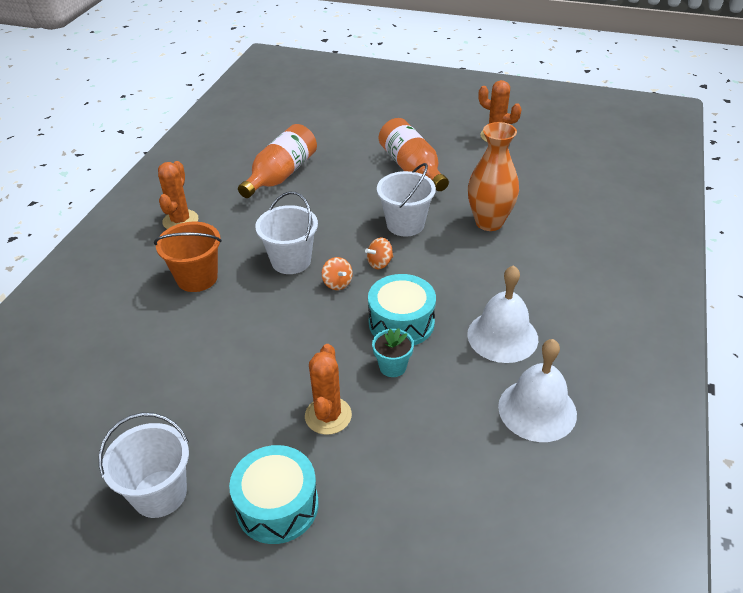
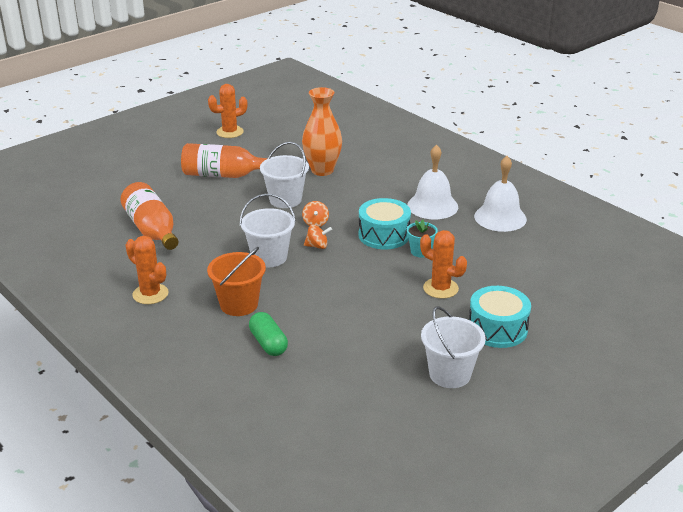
camera: 60 degrees left, 10 degrees down
none -> green capsule [249,312,288,356]

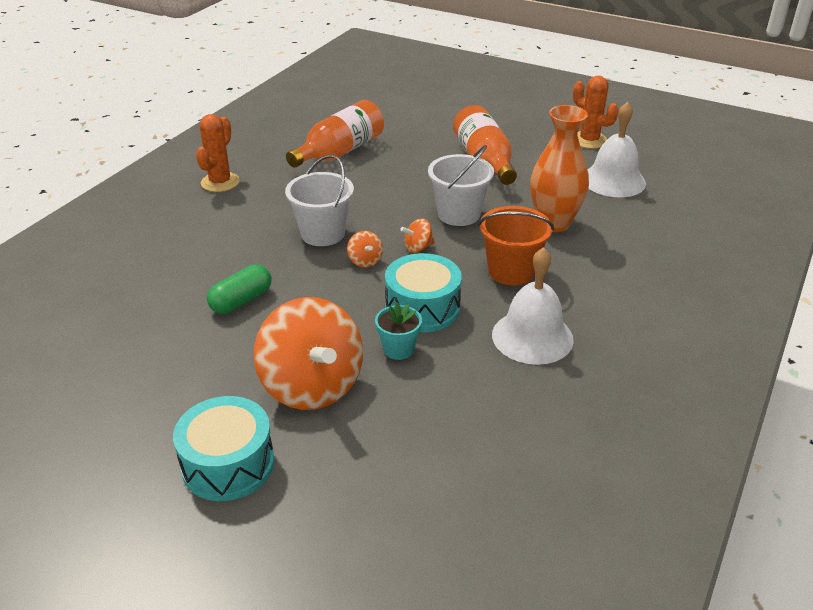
camera: 70 degrees right, 5 degrees up
orange bucket [207,247,266,316] -> orange bucket moved to [478,206,554,286]
green capsule [249,312,288,356] -> green capsule moved to [207,264,272,314]
orange cactus [420,230,467,299] -> orange spinning top [254,297,363,410]
white bucket [421,306,486,388] -> none
white bell [474,156,527,232] -> white bell moved to [588,102,646,197]

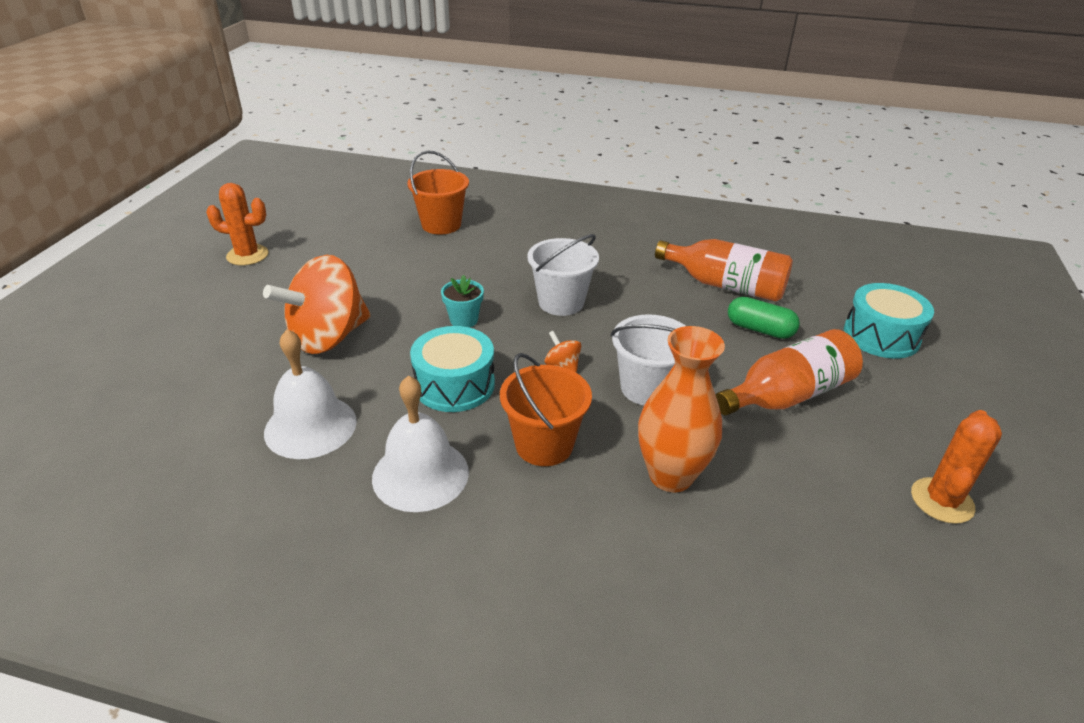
camera: 75 degrees right, 0 degrees up
turquoise drum [173,396,275,501] -> turquoise drum moved to [844,283,934,359]
orange cactus [196,114,240,192] -> orange cactus moved to [206,183,268,265]
green capsule [207,264,272,314] -> green capsule moved to [728,297,800,339]
orange spinning top [347,231,383,268] -> none
turquoise flower pot [375,302,422,360] -> turquoise flower pot moved to [441,275,484,328]
white bell [588,102,646,197] -> white bell moved to [264,329,357,459]
none -> orange bucket [407,151,469,235]

